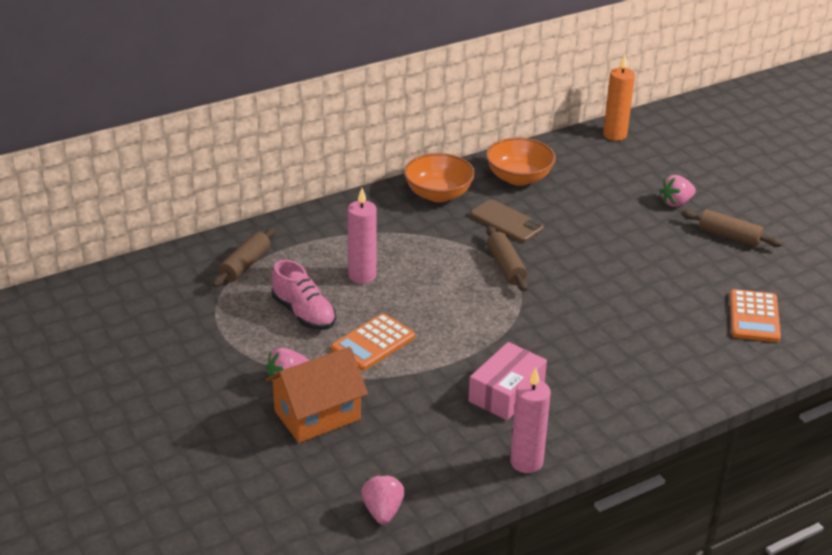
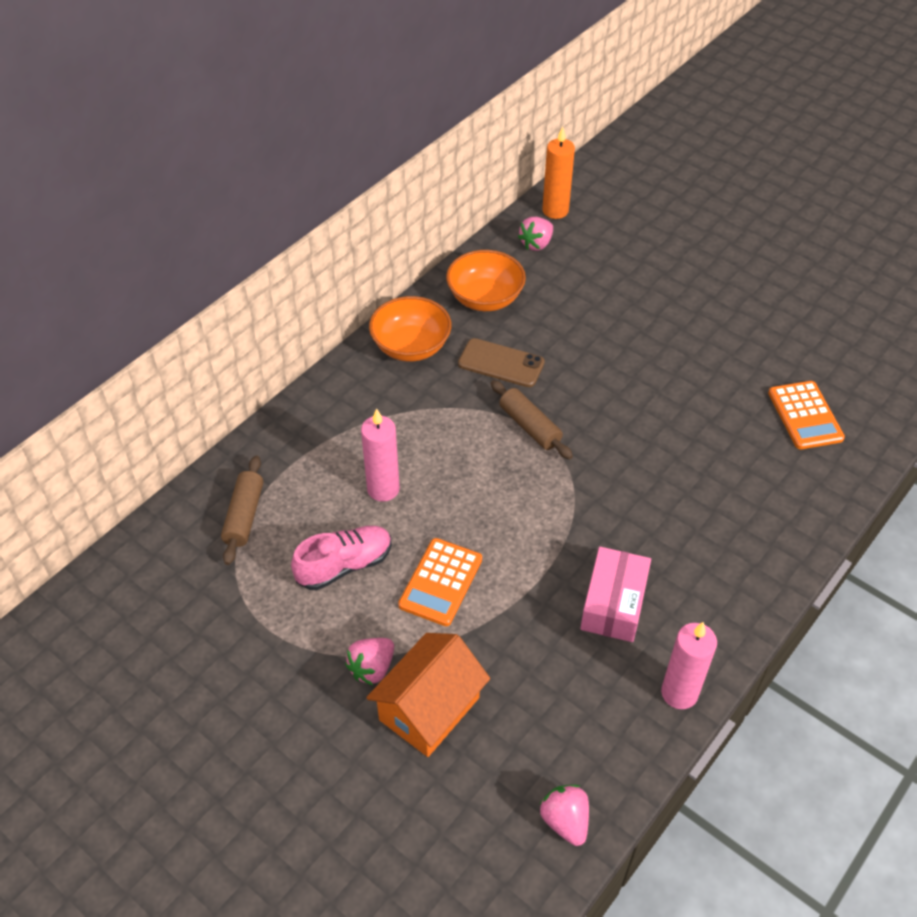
camera: 20 degrees left, 15 degrees up
pink shoe [272,260,336,330] -> pink shoe turned 60 degrees counterclockwise [291,526,392,590]
pink strawberry [659,175,696,207] -> pink strawberry moved to [518,217,553,251]
brown rolling pin [681,209,783,247] -> none

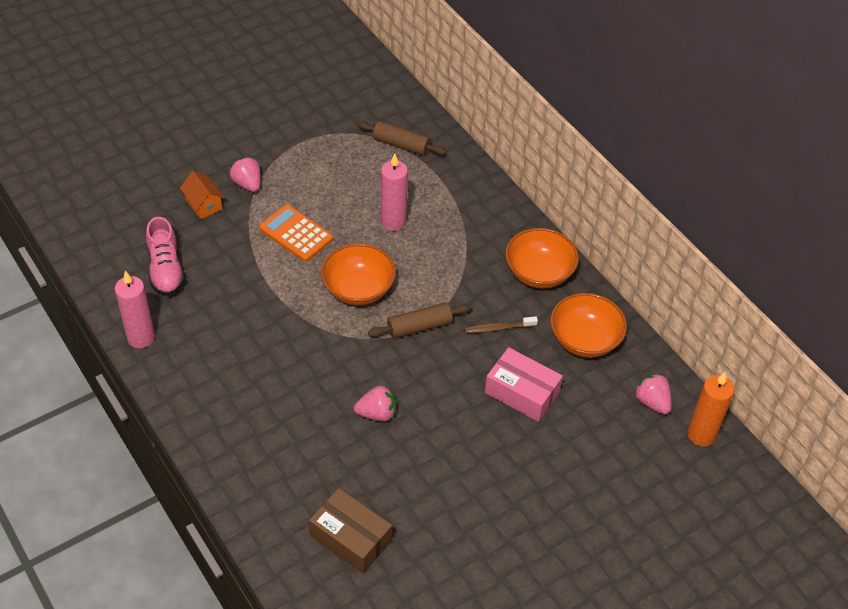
camera: 105 degrees right, 0 degrees up
pink shoe [291,526,392,590] -> pink shoe moved to [146,217,185,296]
orange house [366,633,490,757] -> orange house [180,171,225,219], size x0.57
brown phone [458,338,545,387] -> brown toothbrush [465,316,538,333]
pink strawberry [539,785,589,846] -> pink strawberry moved to [354,386,396,422]
pink box [580,547,651,642] -> pink box moved to [485,347,563,422]
orange calculator [768,381,845,449] -> brown box [309,488,392,573]
none -> orange bowl [321,243,396,305]

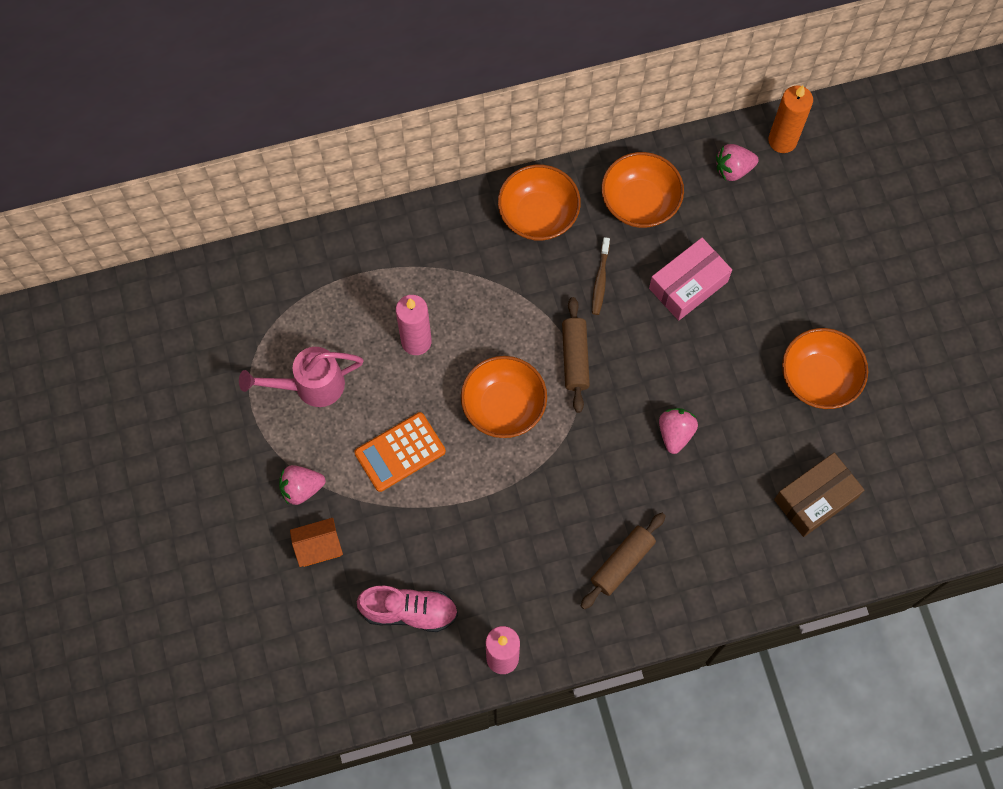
camera: 70 degrees left, 20 degrees up
brown rolling pin [357,121,447,155] -> brown rolling pin moved to [581,513,666,610]
none -> pink watering can [239,347,364,407]
none -> orange bowl [782,328,868,409]

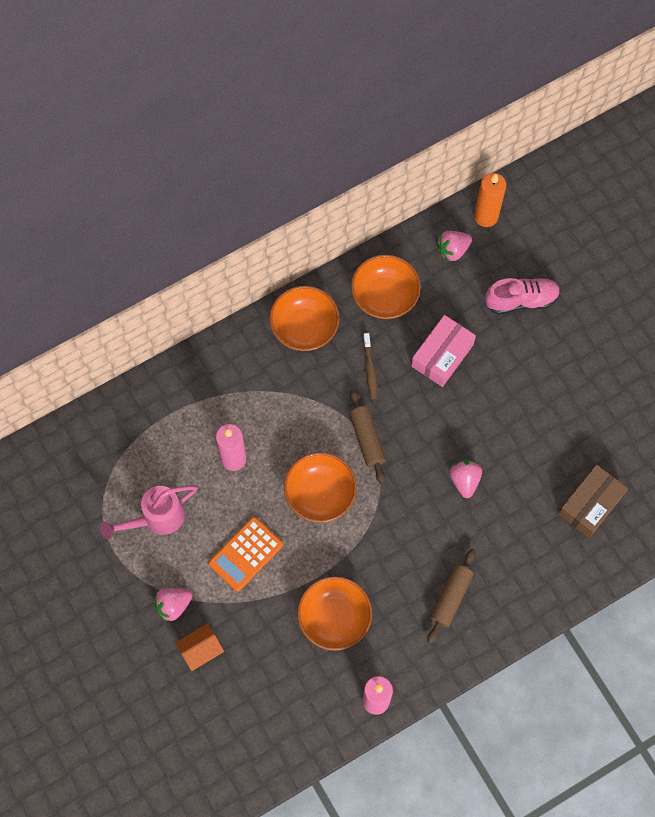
camera: 15 degrees left, 0 degrees up
pink shoe [357,585,458,632] -> pink shoe moved to [485,277,560,314]
orange bowl [782,328,868,409] -> orange bowl moved to [297,576,372,651]

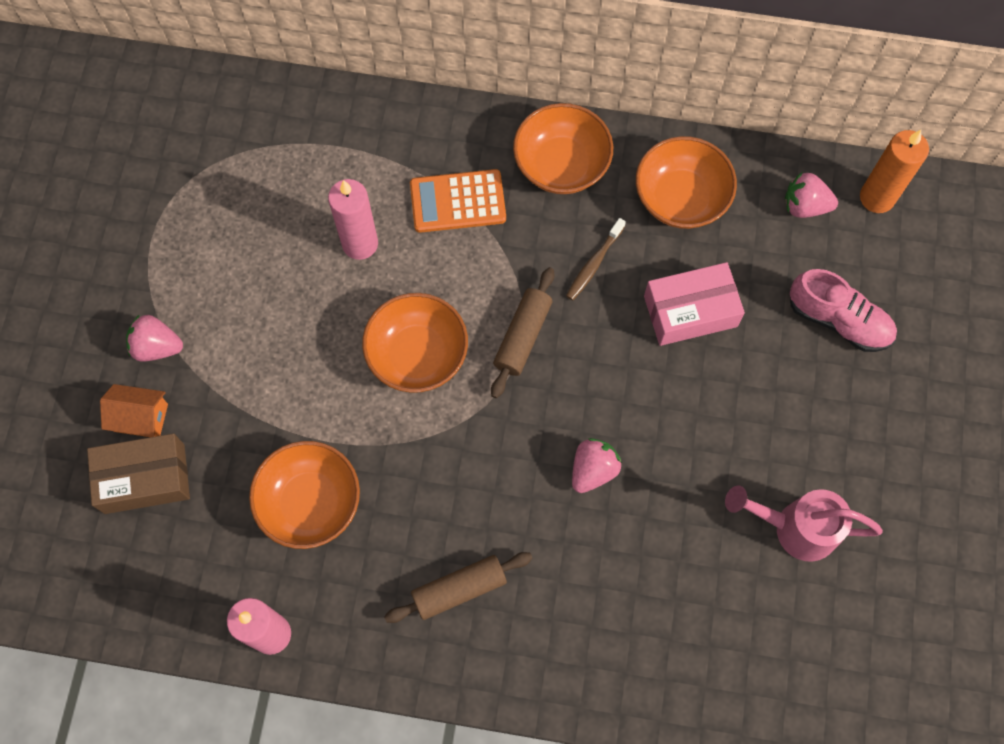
camera: 40 degrees right, 0 degrees up
pink watering can [100,485,198,539] -> pink watering can moved to [725,485,883,562]
orange calculator [209,517,283,591] -> orange calculator moved to [410,169,506,233]
brown box [558,464,628,538] -> brown box moved to [87,433,190,514]

